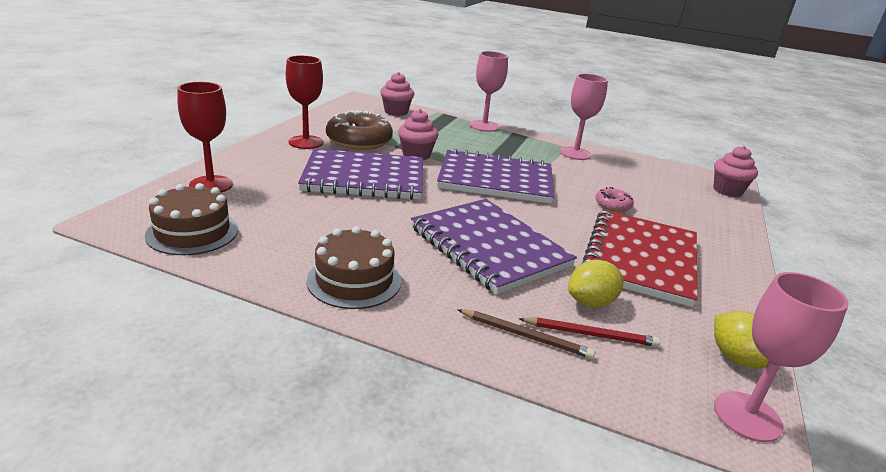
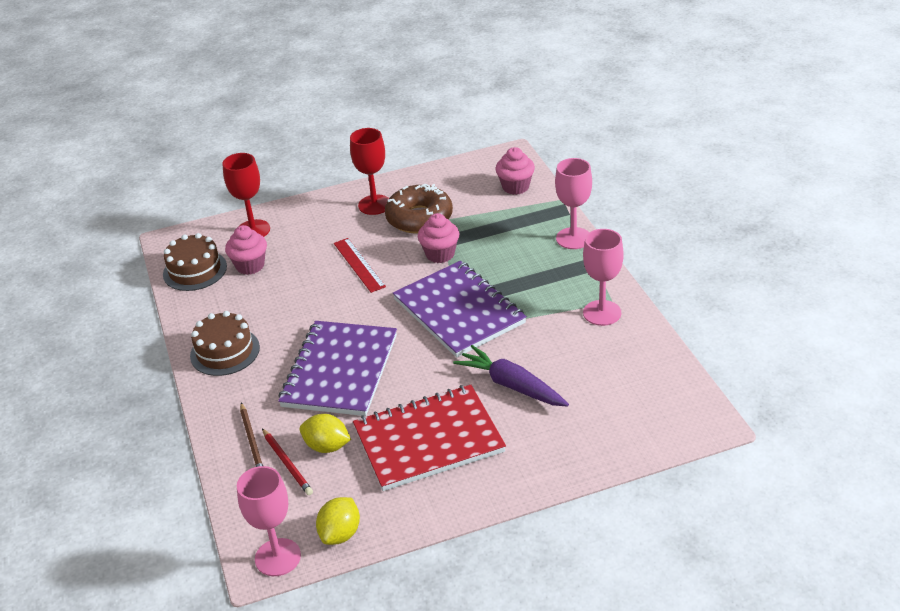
camera: 55 degrees right, 10 degrees up
purple notebook [298,149,423,200] -> red ruler [334,238,386,293]
pink donut [595,187,634,212] -> purple carrot [453,345,569,407]
pink cupcake [713,146,758,197] -> pink cupcake moved to [225,225,267,275]

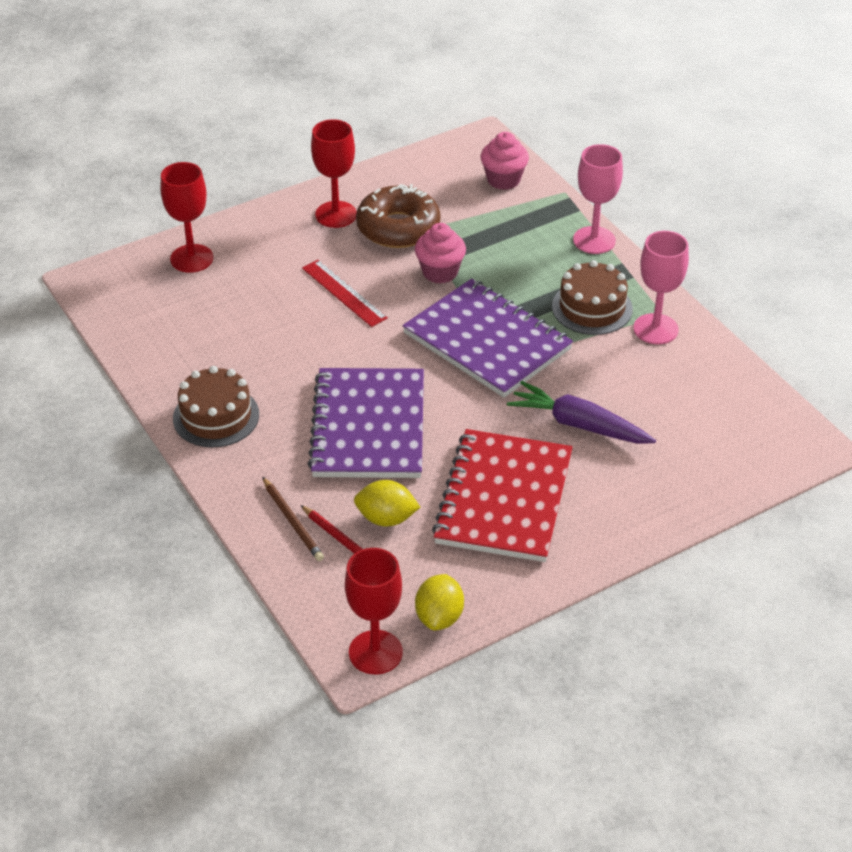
camera: 15 degrees left, 5 degrees up
brown cake [163,233,227,291] -> brown cake moved to [552,260,633,335]
pink cupcake [225,225,267,275] -> none
pink goblet [237,466,301,576] -> red goblet [345,548,403,674]
red notebook [353,385,506,491] -> red notebook turned 45 degrees counterclockwise [432,429,573,562]

